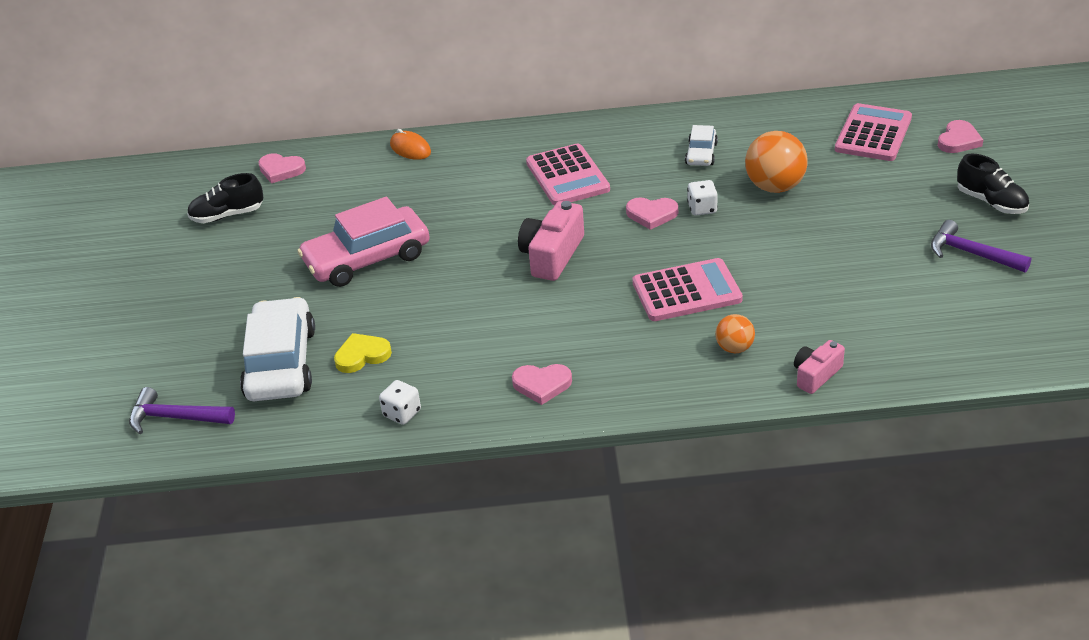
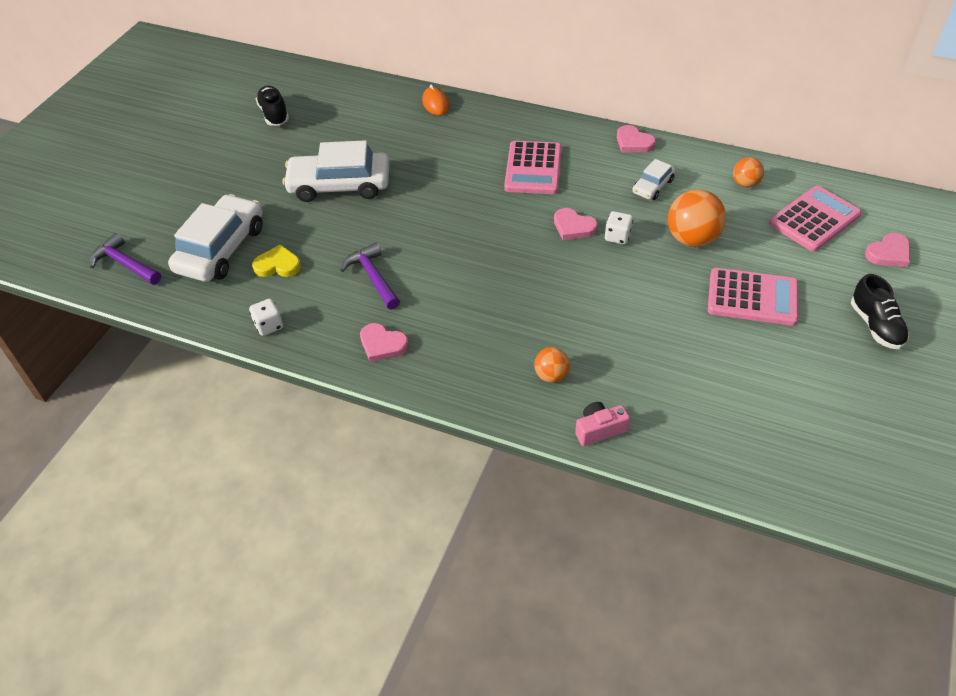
camera: 25 degrees right, 10 degrees up
black shoe [187,173,263,223] -> black shoe turned 60 degrees clockwise [256,86,289,126]
pink heart [258,153,306,183] -> pink heart moved to [617,125,656,152]
pink car [297,197,429,287] -> white car [282,140,389,202]
pink camera [518,201,584,281] -> none
pink calculator [632,258,743,321] -> pink calculator moved to [708,268,798,326]
purple hammer [931,220,1031,273] -> purple hammer moved to [341,243,400,309]
none -> orange ball [733,157,764,188]

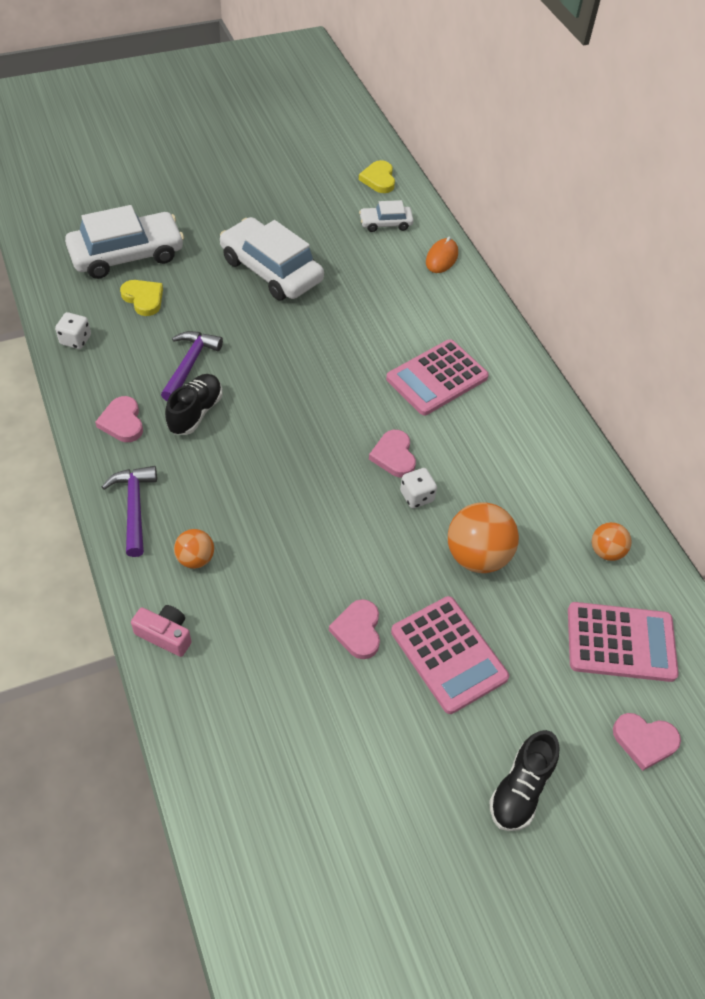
camera: 40 degrees right, 5 degrees up
purple hammer [90,233,161,285] -> purple hammer moved to [102,466,157,557]
black shoe [256,86,289,126] -> black shoe moved to [165,374,222,435]
pink heart [617,125,656,152] -> pink heart moved to [329,599,380,659]
white car [632,159,675,200] -> white car moved to [359,200,414,232]
none -> yellow heart [359,160,395,193]

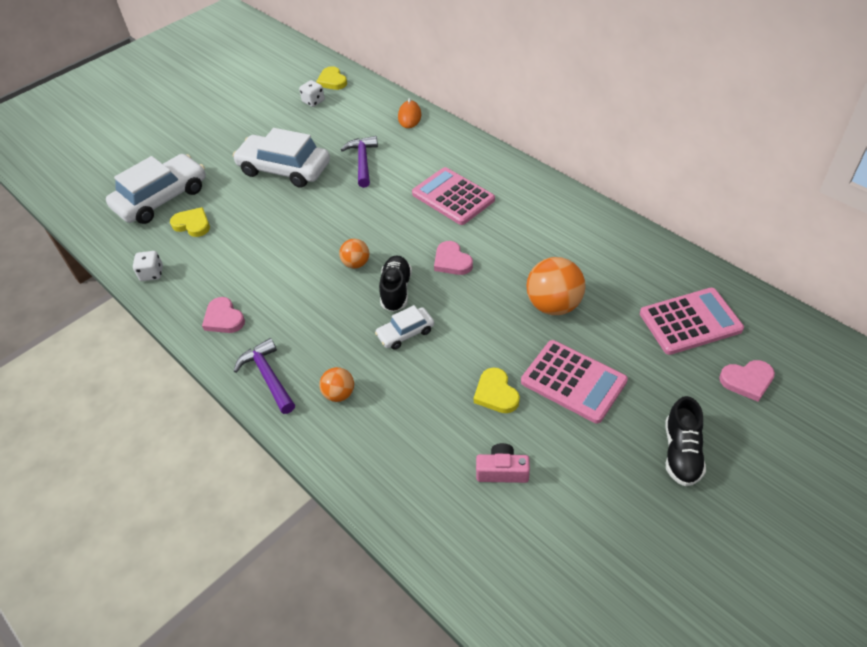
camera: 15 degrees left, 5 degrees down
pink camera [131,605,191,657] -> pink camera moved to [476,443,530,483]
purple hammer [161,331,223,401] -> purple hammer moved to [341,136,378,188]
black shoe [165,374,222,435] -> black shoe moved to [379,255,412,312]
pink heart [329,599,380,659] -> yellow heart [474,368,520,413]
white car [359,200,414,232] -> white car moved to [375,305,434,350]
pink calculator [386,339,489,415] -> pink calculator turned 105 degrees clockwise [412,167,495,225]
white dice [400,468,437,508] -> white dice moved to [299,80,325,107]
orange ball [592,522,632,561] -> orange ball moved to [339,239,369,269]

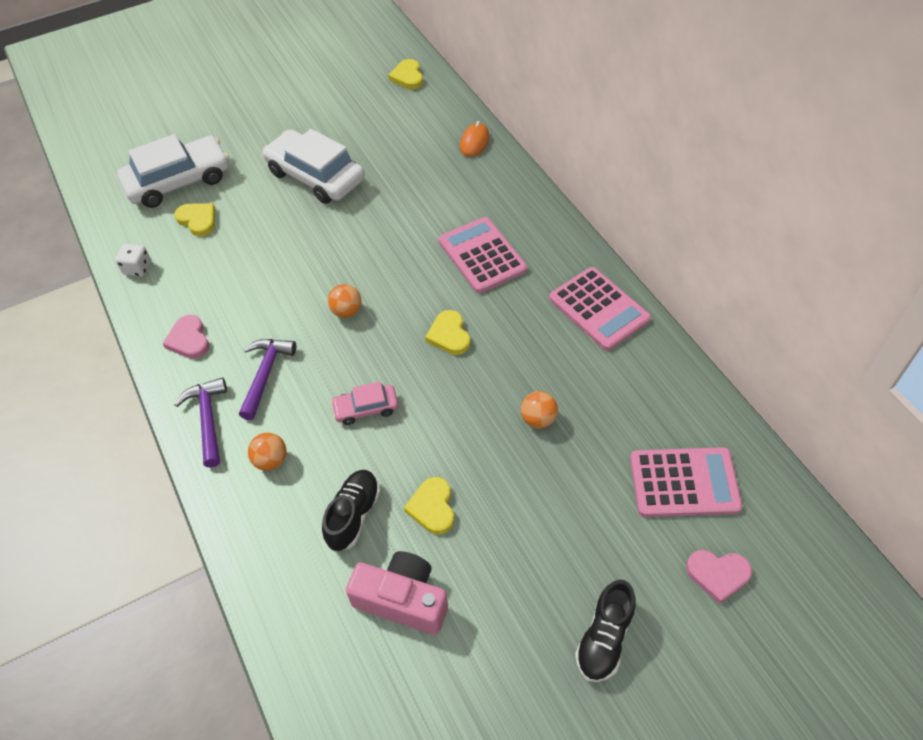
camera: 15 degrees right, 5 degrees up
white dice [299,80,325,107] -> none
purple hammer [341,136,378,188] -> purple hammer moved to [239,339,296,420]
white car [375,305,434,350] -> pink car [331,382,398,425]
black shoe [379,255,412,312] -> black shoe moved to [322,470,380,551]
pink heart [434,241,473,275] -> yellow heart [425,310,470,355]
pink camera [476,443,530,483] -> pink camera [346,551,448,635], size x1.64
pink calculator [521,340,628,423] -> pink calculator moved to [549,267,651,351]
orange ball [526,257,586,315] -> orange ball [521,391,558,429], size x0.56

